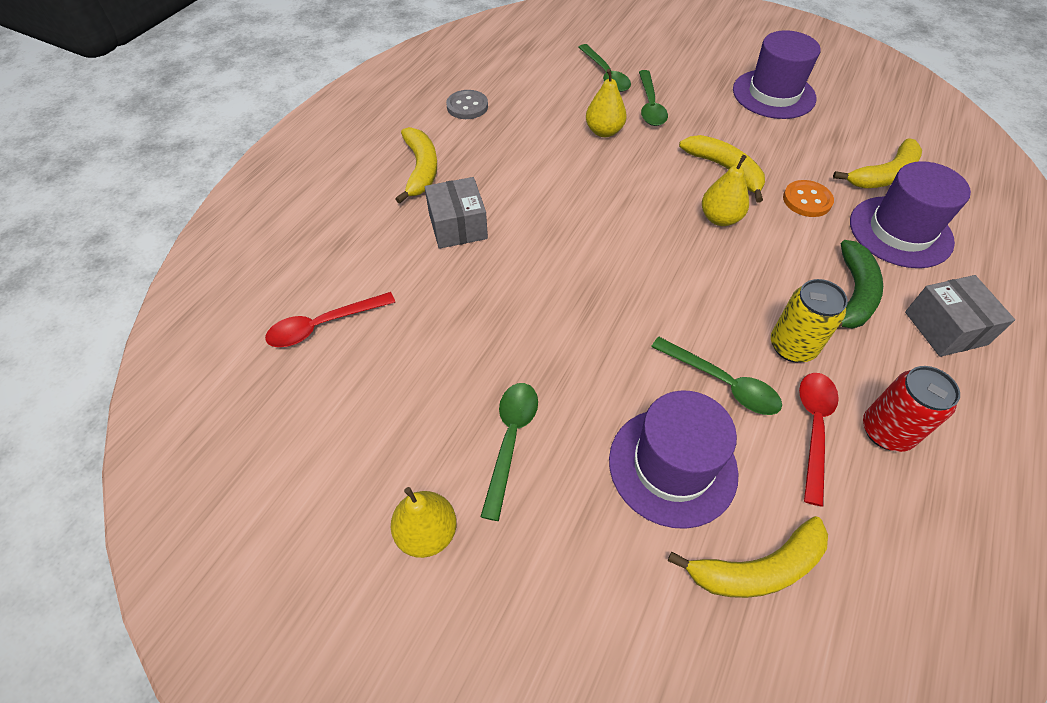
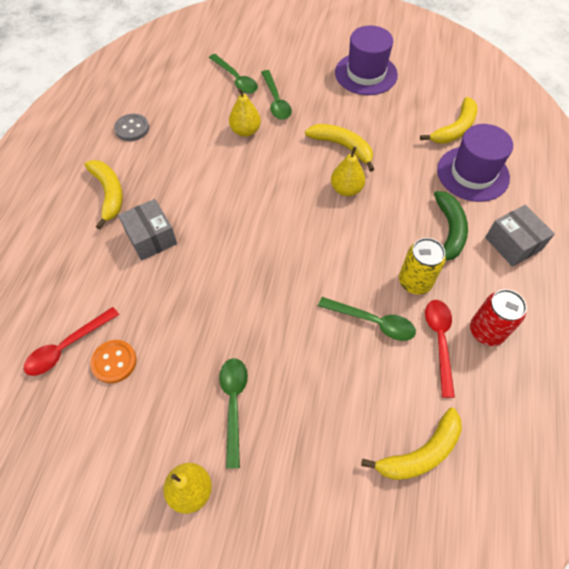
camera: 15 degrees left, 5 degrees up
purple hat [609,390,739,529] -> none
orange button [783,180,834,217] -> orange button moved to [90,340,137,383]

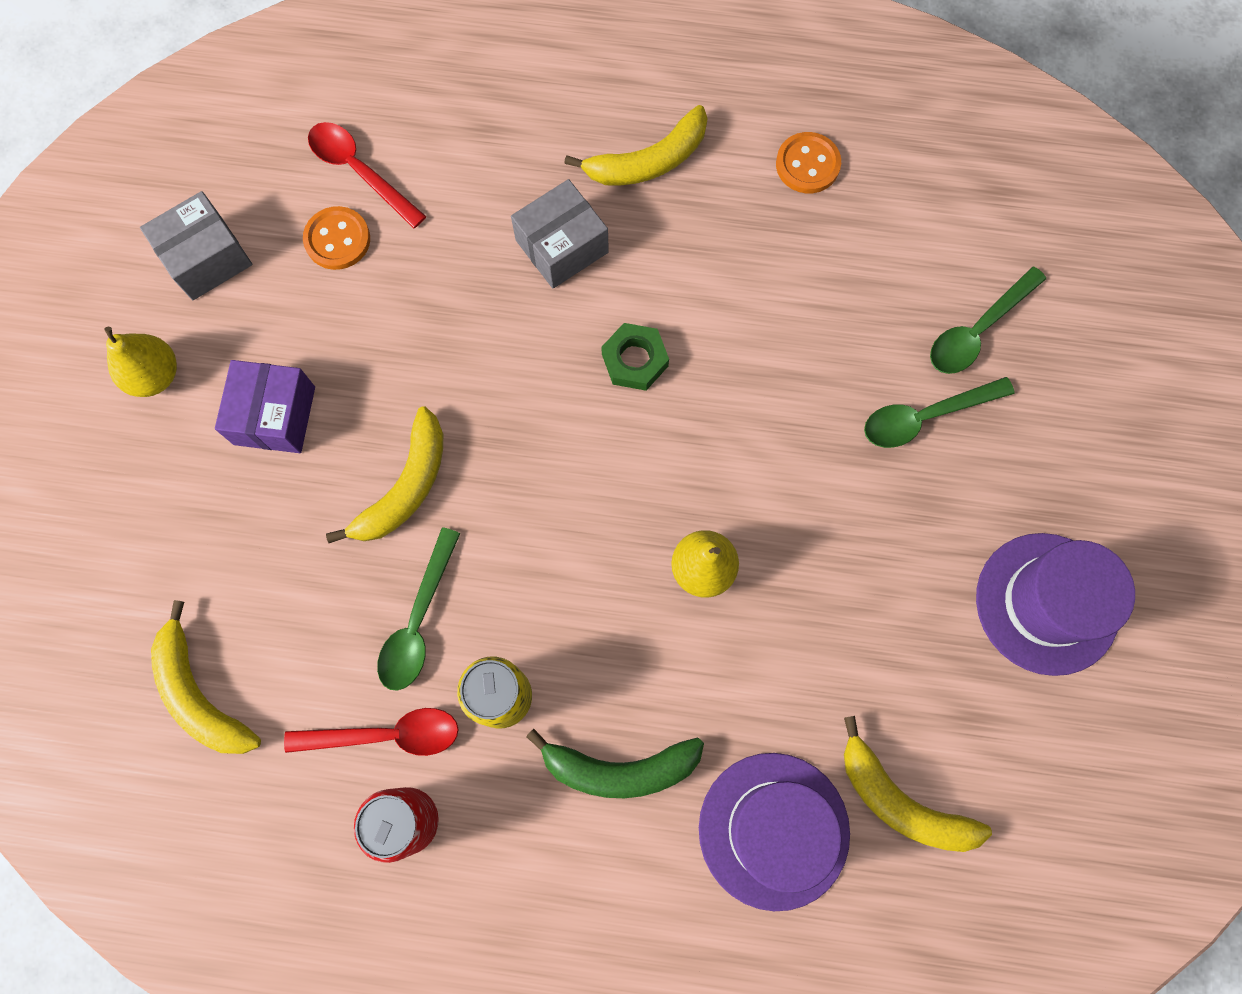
camera: 85 degrees right, 15 degrees up
grey button [114,114,149,141] -> orange button [776,132,841,193]
green spoon [219,358,248,469] -> purple box [215,360,315,453]
yellow pear [229,88,261,137] -> none
yellow banana [305,124,374,172] -> yellow banana moved to [326,406,443,543]
grey box [485,205,555,267] -> grey box moved to [140,191,253,300]
none -> green nut [601,323,669,391]

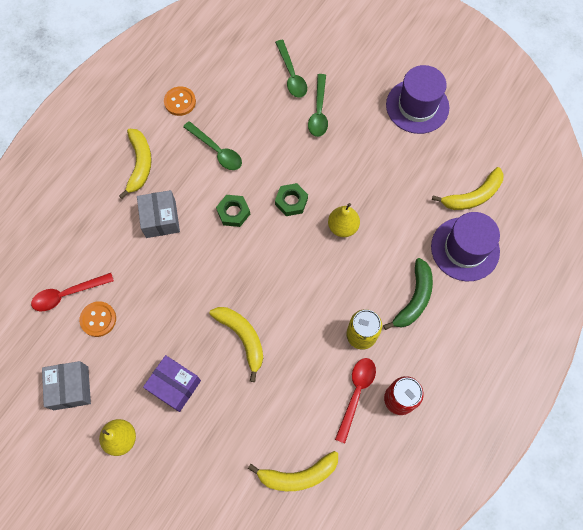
camera: 65 degrees left, 5 degrees down
green spoon [377,527,461,691] -> green spoon moved to [183,121,242,170]
none -> green nut [275,183,308,216]

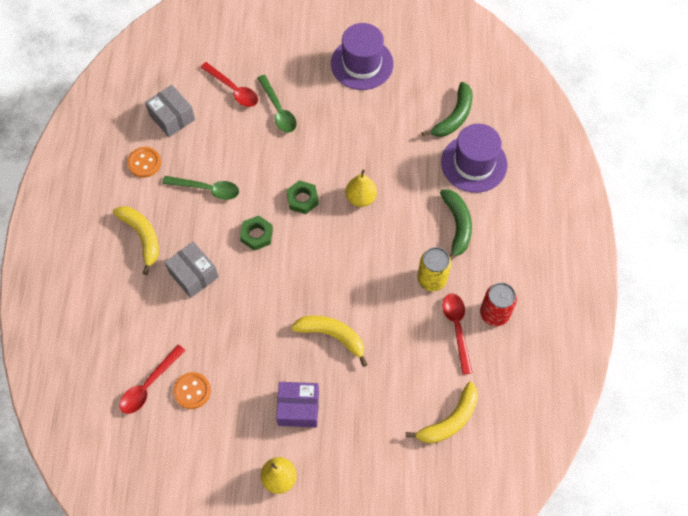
camera: 30 degrees left, 5 degrees down
grey box [42,361,91,410] -> grey box moved to [145,85,195,137]
green spoon [275,40,307,98] -> red spoon [200,62,258,107]
yellow banana [432,167,504,210] -> green banana [422,82,473,137]

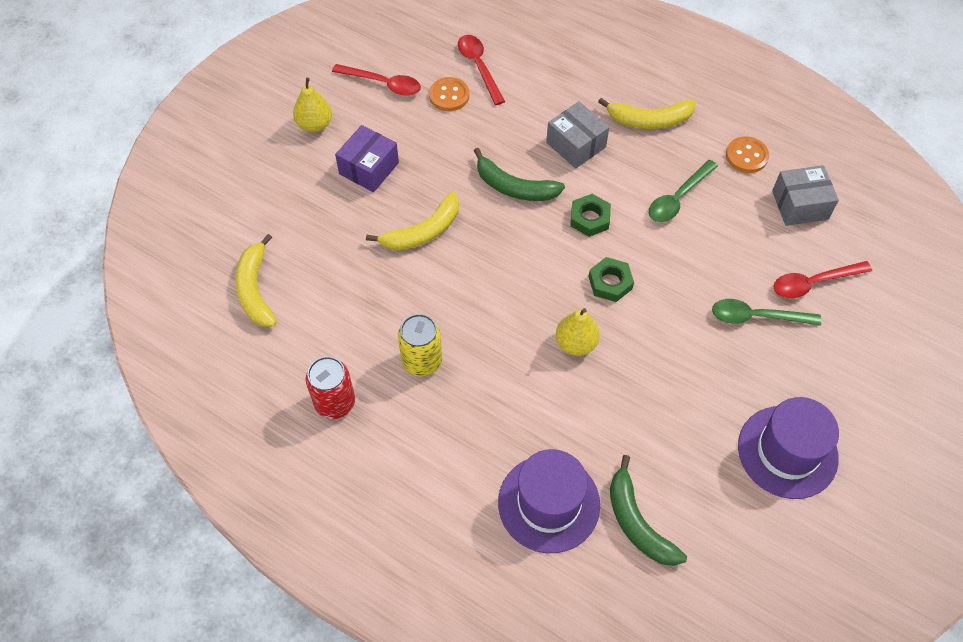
camera: 120 degrees right, 5 degrees down
grey box [165,241,219,298] -> grey box turned 60 degrees clockwise [546,101,609,168]
green banana [440,189,472,261] -> green banana moved to [474,148,565,201]
red spoon [442,294,472,375] -> red spoon moved to [332,64,421,96]

